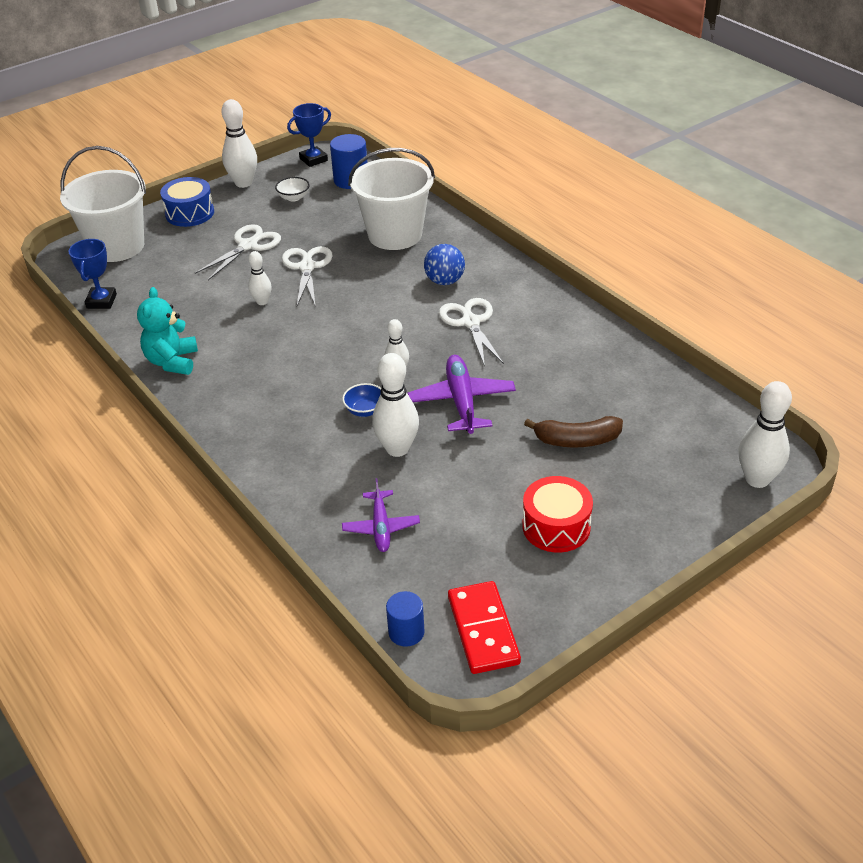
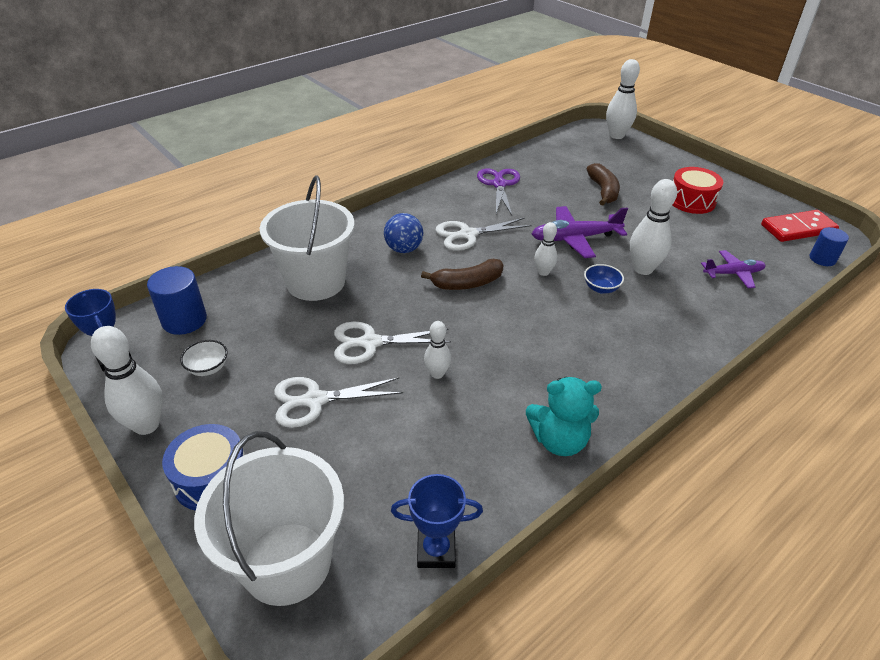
camera: 95 degrees left, 0 degrees up
white scissors [195,224,281,280] -> white scissors turned 45 degrees counterclockwise [274,377,403,428]
none -> brown banana [421,259,504,290]
none -> purple scissors [477,168,520,215]

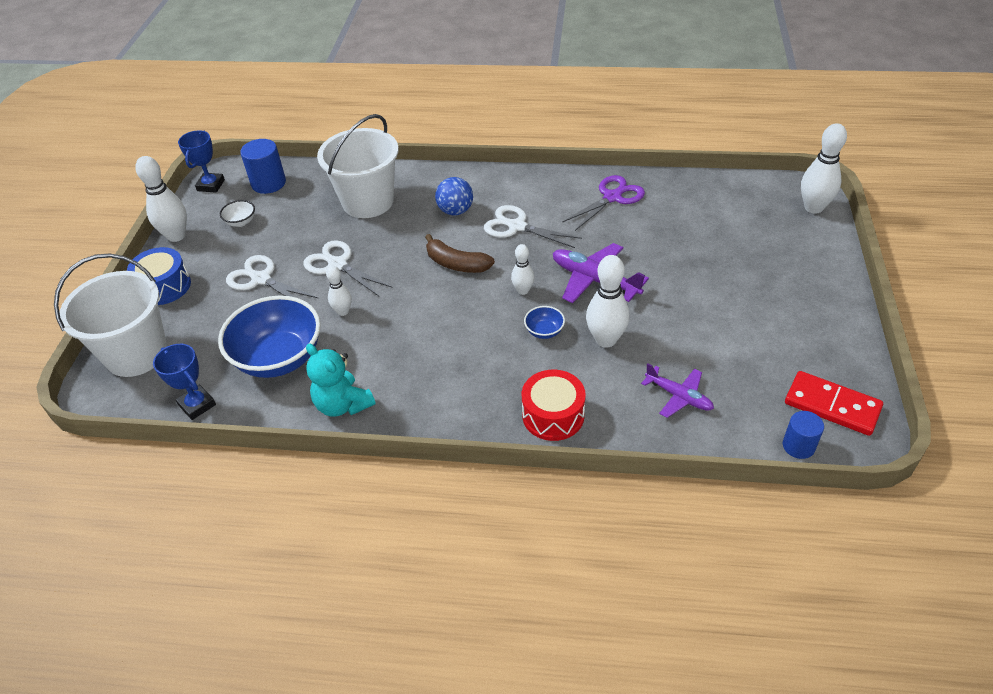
camera: 50 degrees right, 5 degrees up
brown banana [586,163,620,206] -> none
red drum [673,167,723,214] -> red drum moved to [522,370,586,441]
none -> blue bowl [218,296,321,378]

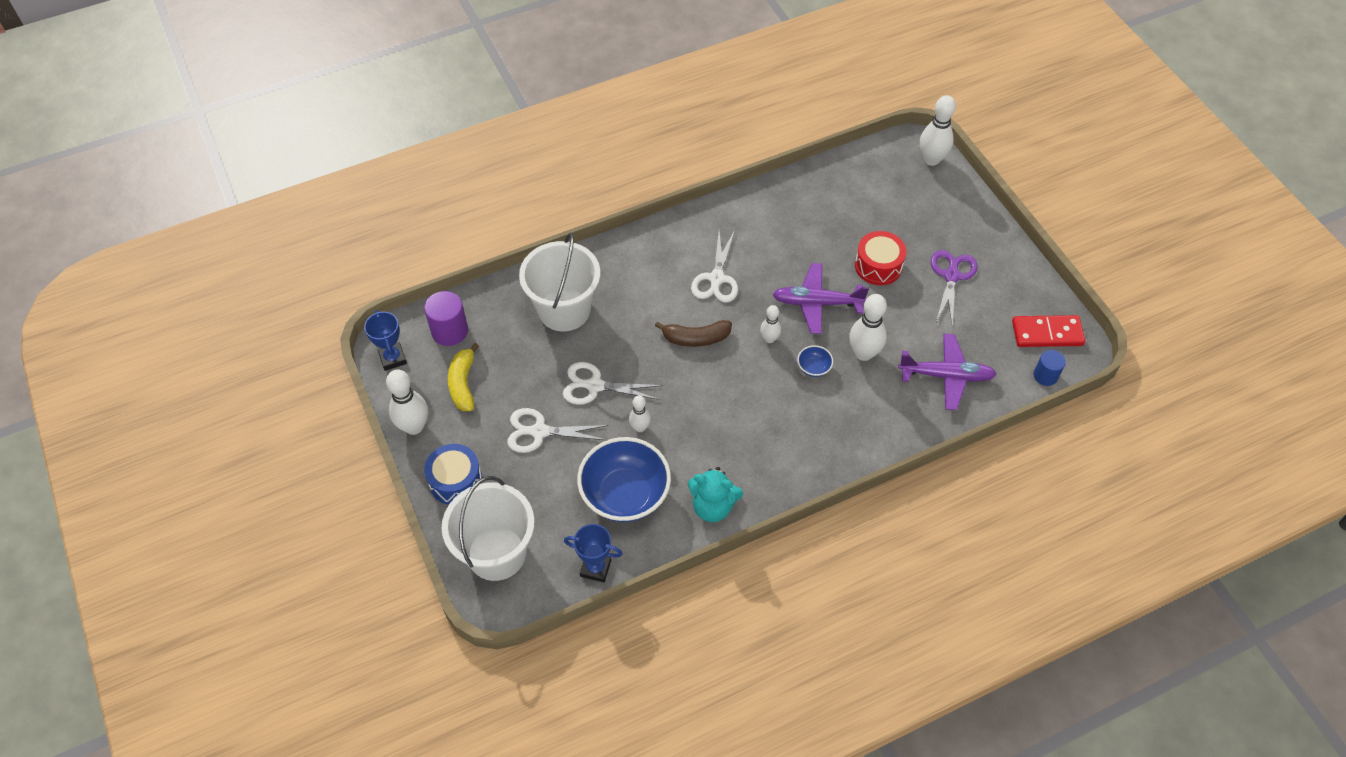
camera: 35 degrees left, 10 degrees up
white bowl [220,200,255,227] -> yellow banana [448,343,479,411]
blue cylinder [240,139,286,194] -> purple cylinder [424,291,468,346]
blue ball [435,177,473,216] -> none
white scissors [484,205,582,248] -> white scissors turned 75 degrees counterclockwise [691,230,738,303]
red drum [522,370,586,441] -> red drum moved to [855,231,907,285]
purple scissors [562,175,645,231] -> purple scissors moved to [931,250,978,327]
purple plane [641,363,714,418] -> purple plane [898,334,996,410], size x1.55

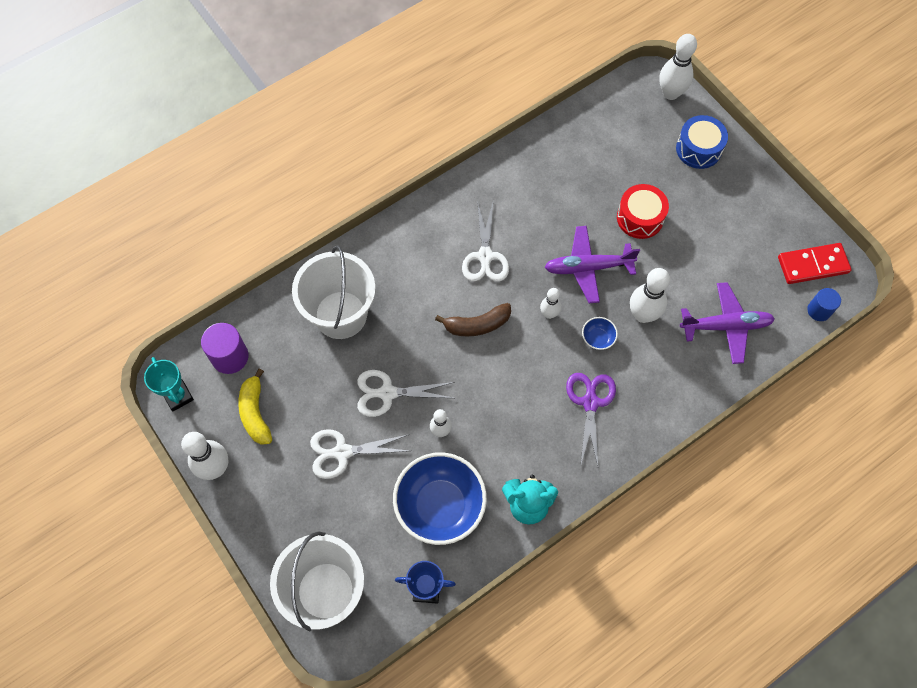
camera: 10 degrees left, 10 degrees up
blue trophy [364,310,407,371] -> turquoise trophy [144,357,194,411]
blue drum [424,444,482,505] -> blue drum moved to [676,115,728,169]
purple scissors [931,250,978,327] -> purple scissors moved to [566,373,616,467]

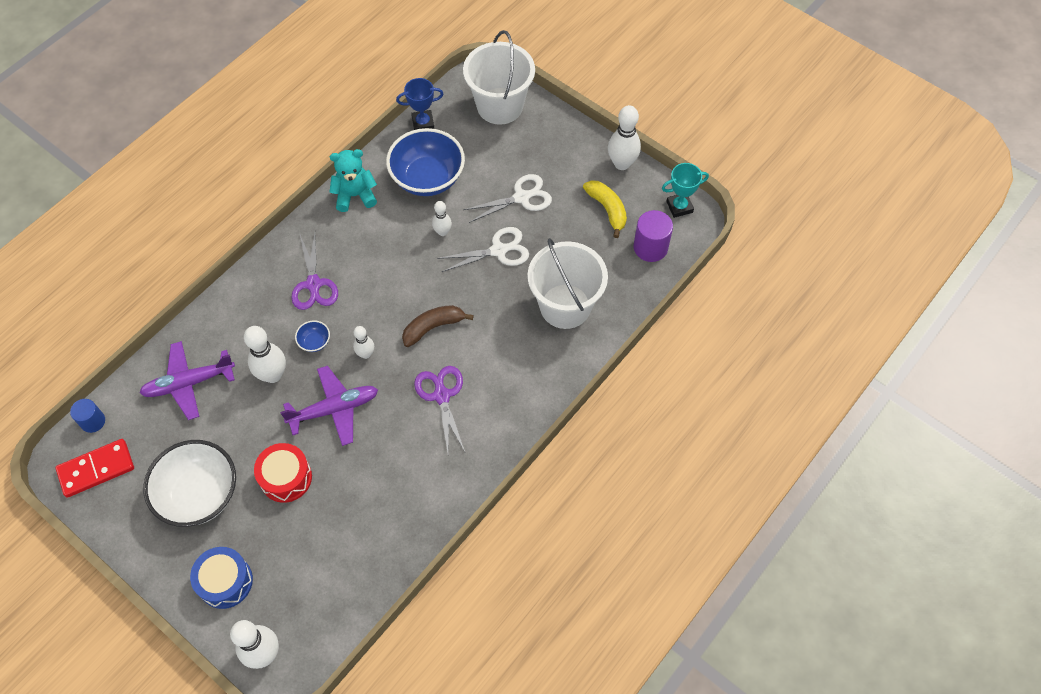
camera: 165 degrees right, 5 degrees down
turquoise trophy [144,357,194,411] -> turquoise trophy turned 60 degrees counterclockwise [662,163,709,218]
white scissors [462,201,509,281] -> purple scissors [414,366,465,453]
none -> white bowl [143,440,236,527]

